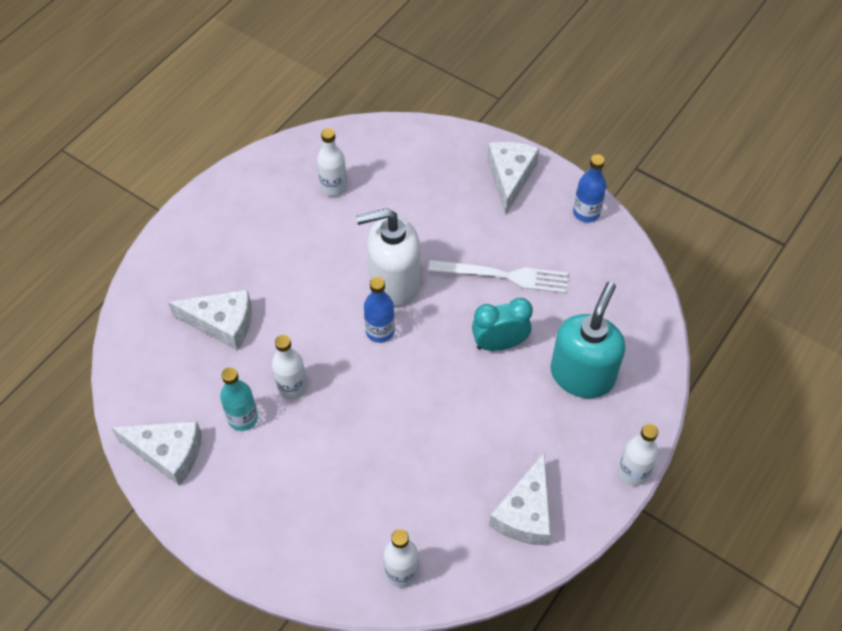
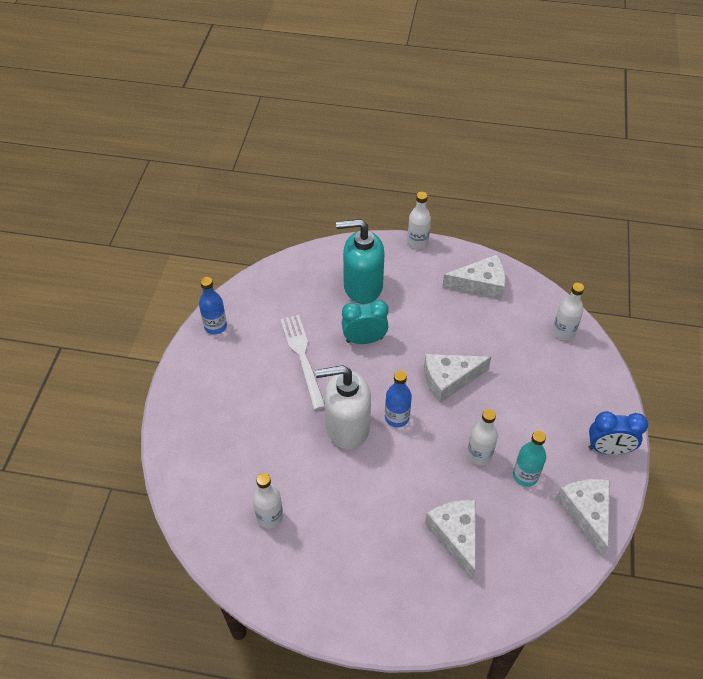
camera: 115 degrees left, 5 degrees down
white soap dispenser [356,208,420,306] -> white soap dispenser turned 120 degrees clockwise [315,365,371,449]
turquoise clock [472,298,533,351] -> turquoise clock turned 120 degrees clockwise [342,300,389,344]
white cheese [487,142,539,214] -> white cheese moved to [424,354,491,403]
none -> blue clock [589,411,648,455]

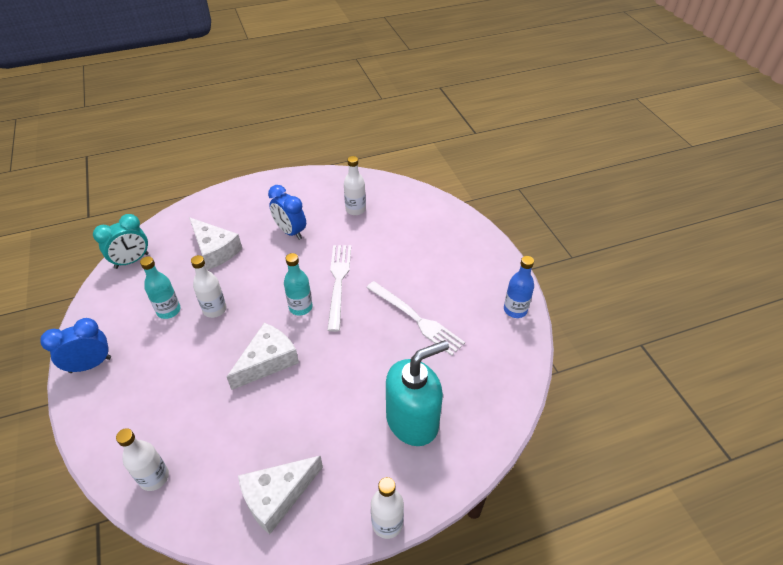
camera: 150 degrees right, 5 degrees down
white soap dispenser [315,365,371,449] -> white fork [327,245,351,332]
turquoise clock [342,300,389,344] -> turquoise clock moved to [93,214,149,269]
blue bottle [385,370,412,427] -> turquoise bottle [284,253,312,316]
white cheese [556,479,610,557] -> none
none -> blue clock [268,185,306,240]

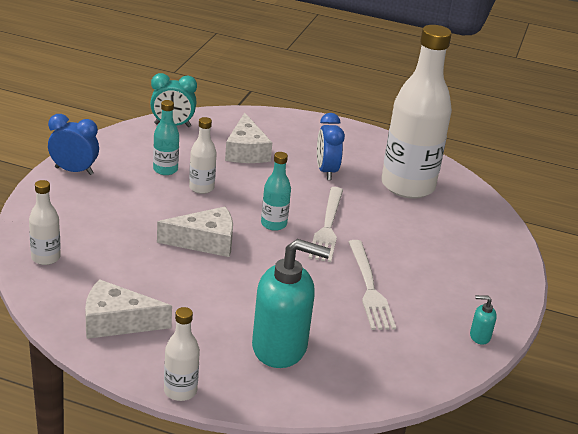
camera: 35 degrees right, 15 degrees down
white fork [327,245,351,332] -> white fork turned 150 degrees clockwise [309,187,343,262]
white bottle [344,156,366,215] -> white bottle [381,25,452,199], size x2.26
blue bottle [504,256,534,318] -> turquoise soap dispenser [470,295,497,345]

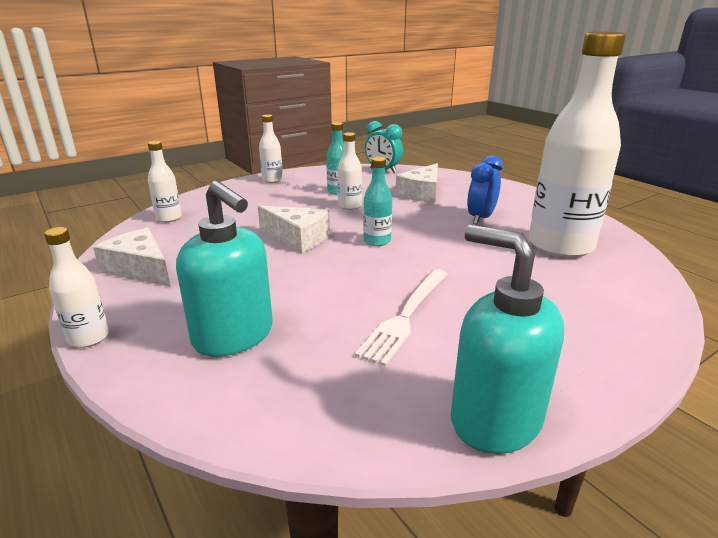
camera: 40 degrees right, 5 degrees down
blue clock [48,114,99,175] -> white bottle [259,114,283,183]
white fork [309,187,343,262] -> none
turquoise soap dispenser [470,295,497,345] -> turquoise soap dispenser [451,225,564,454], size x2.48

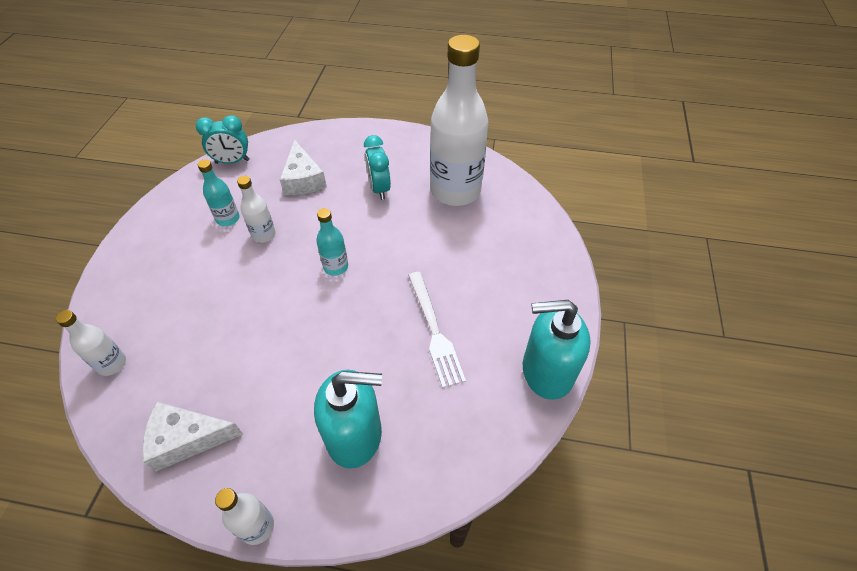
camera: 45 degrees left, 25 degrees up
white cheese [258,206,330,253] -> none
white bottle [259,114,283,183] -> none
blue clock [467,156,503,225] -> turquoise clock [364,135,391,200]

